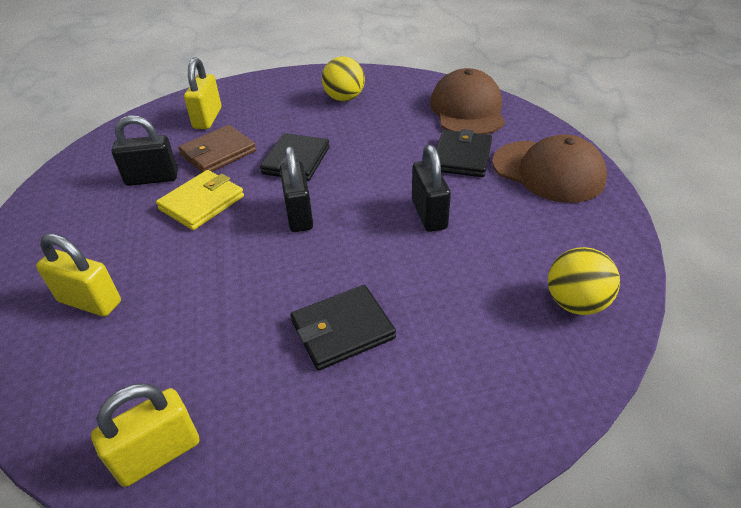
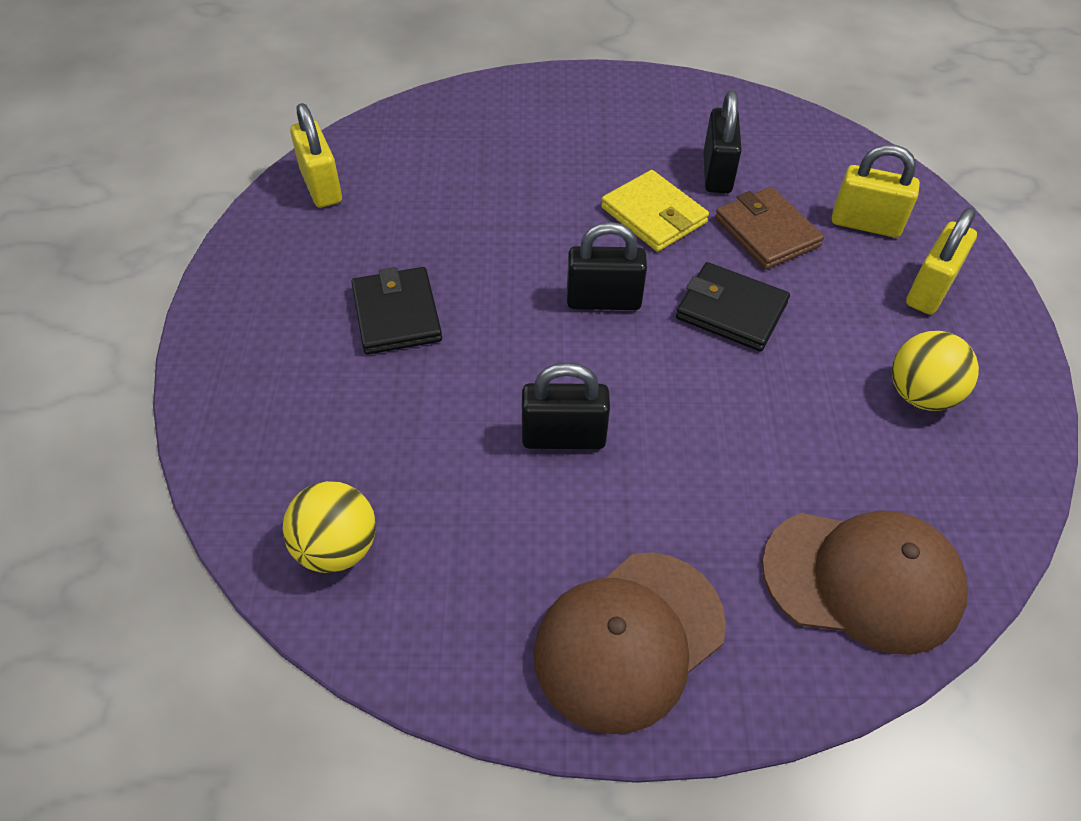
camera: 100 degrees right, 10 degrees up
yellow padlock [36,234,121,317] -> yellow padlock moved to [906,208,977,315]
black wallet [436,129,492,177] -> none

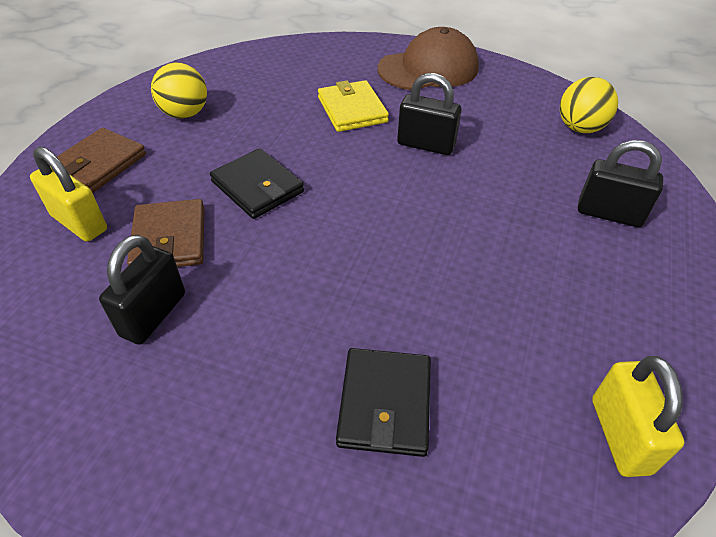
camera: 160 degrees left, 5 degrees down
black wallet [351,267,442,355] -> black wallet moved to [336,348,431,457]
black padlock [567,222,647,310] -> black padlock moved to [578,140,663,227]
yellow wallet [601,170,709,252] -> yellow wallet moved to [318,80,389,132]
brown cap [762,511,968,655] -> none
yellow padlock [906,208,977,315] -> brown wallet [57,128,146,193]

